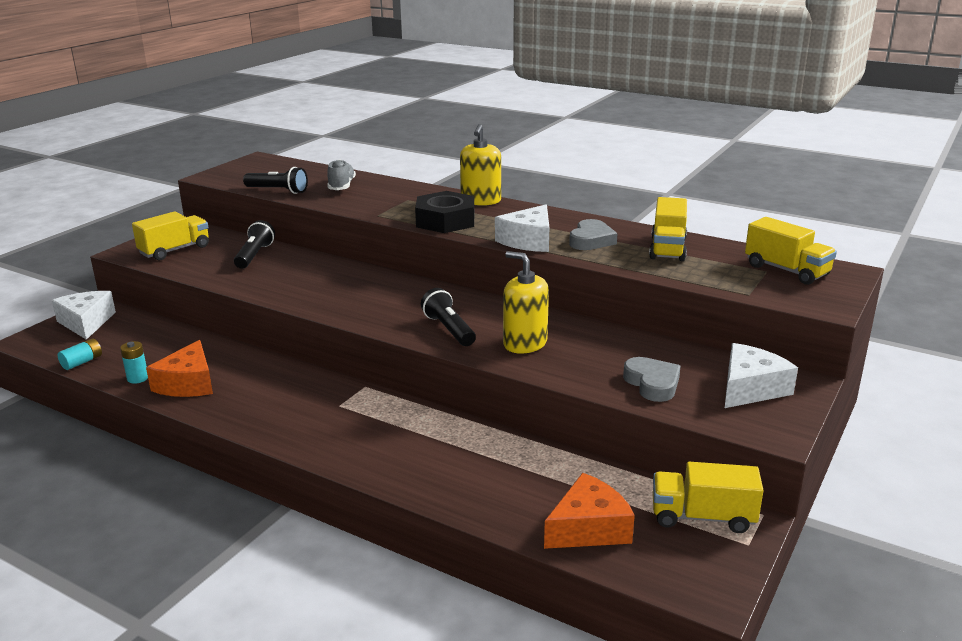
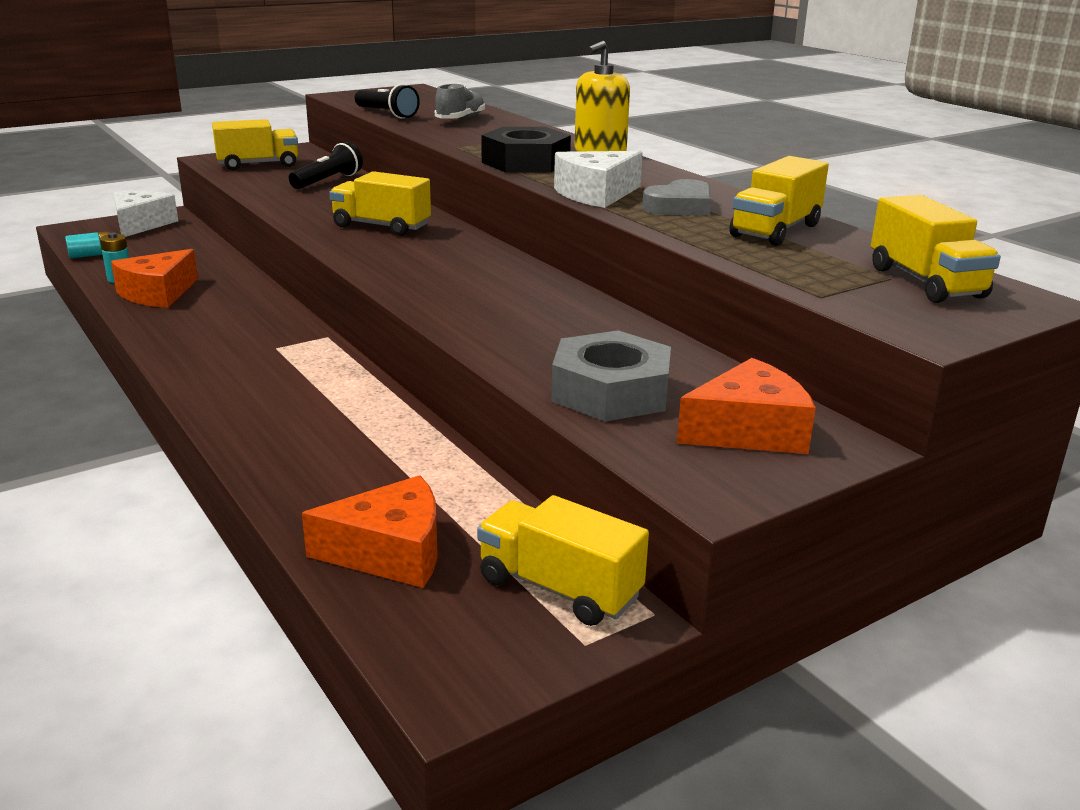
camera: 25 degrees right, 0 degrees up
black flashlight [421,288,476,346] -> none
yellow soap dispenser [503,251,549,354] -> none
grey heart [623,357,681,402] -> grey nut [551,331,671,422]
white cheese [725,343,798,408] -> orange cheese [677,358,816,454]
none -> yellow truck [329,171,431,236]

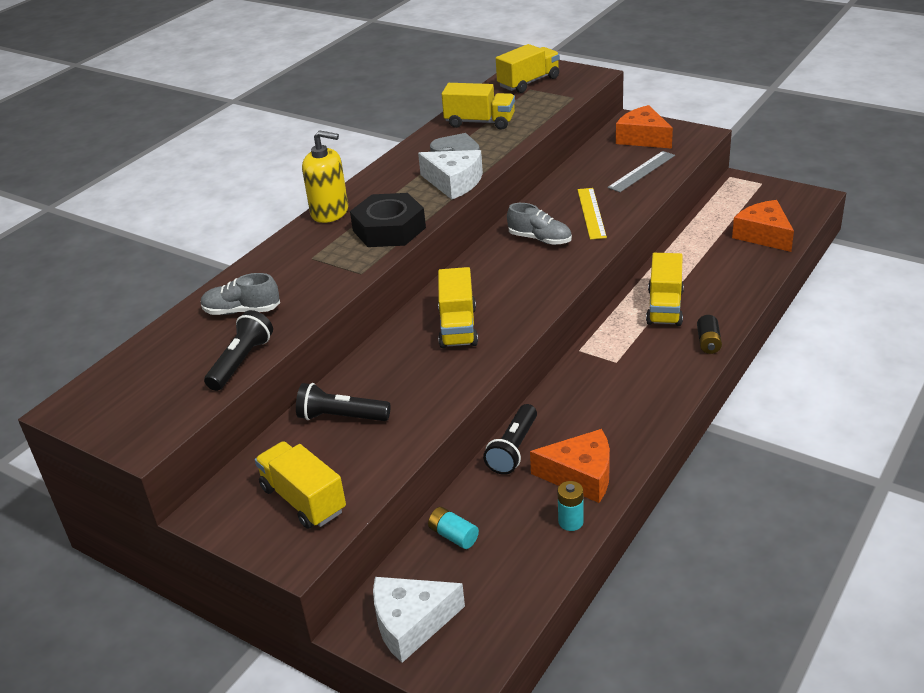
camera: 110 degrees left, 10 degrees up
turquoise battery [65,231,110,259] -> turquoise battery moved to [428,507,479,549]
yellow truck [477,495,649,626] -> yellow truck moved to [646,253,684,326]
grey nut [551,331,671,422] -> grey ruler [607,151,675,192]
none -> black flashlight [483,404,537,475]
none -> grey shoe [507,203,572,245]
none -> yellow ruler [577,188,607,240]
none -> black battery [697,315,722,354]

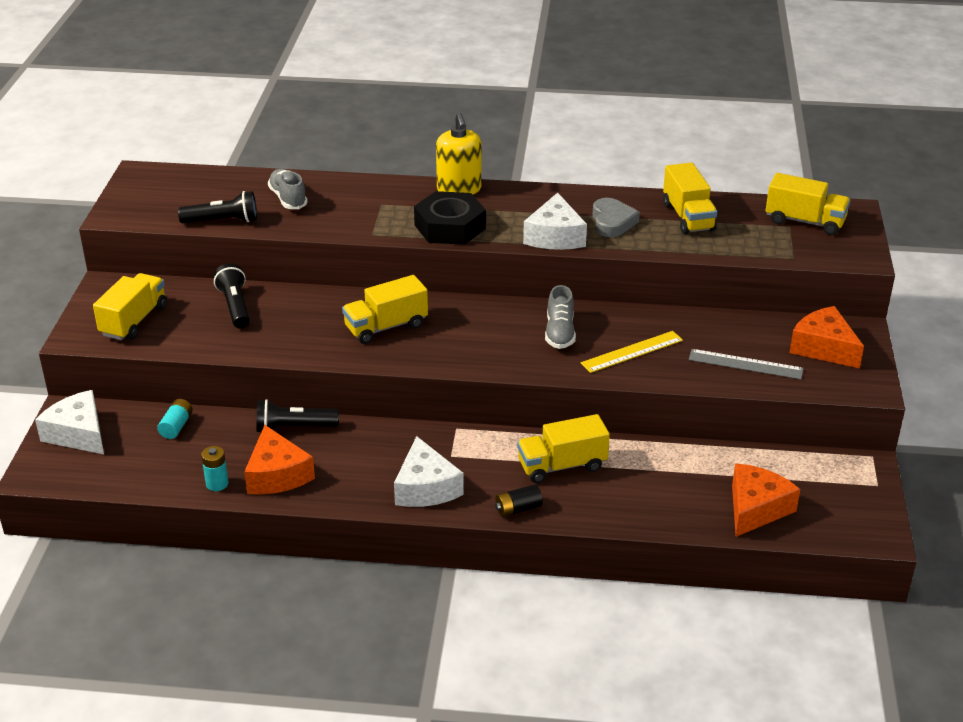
camera: 60 degrees right, 0 degrees up
orange cheese [616,105,673,149] -> orange cheese turned 60 degrees counterclockwise [789,306,864,369]
none -> white cheese [394,436,464,507]

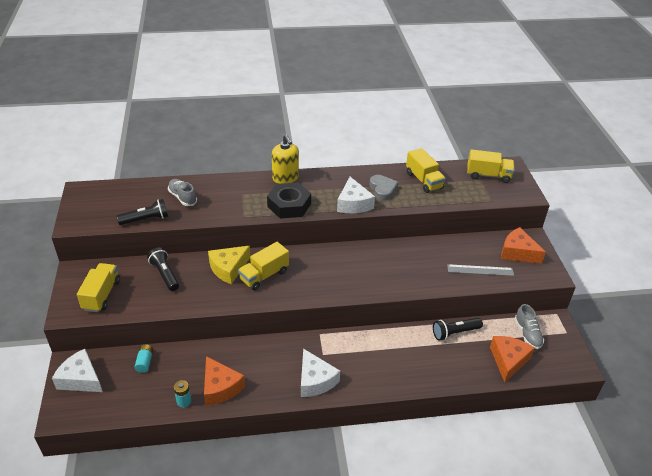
camera: 15 degrees left, 5 degrees up
black flashlight [257,399,339,432] -> black flashlight moved to [433,318,483,341]
black battery [495,484,543,517] -> none
yellow truck [517,414,610,483] -> none
grey shoe [545,285,576,349] -> grey shoe moved to [515,304,544,349]
yellow ruler [581,331,683,373] -> none
none -> yellow cheese [208,246,250,284]

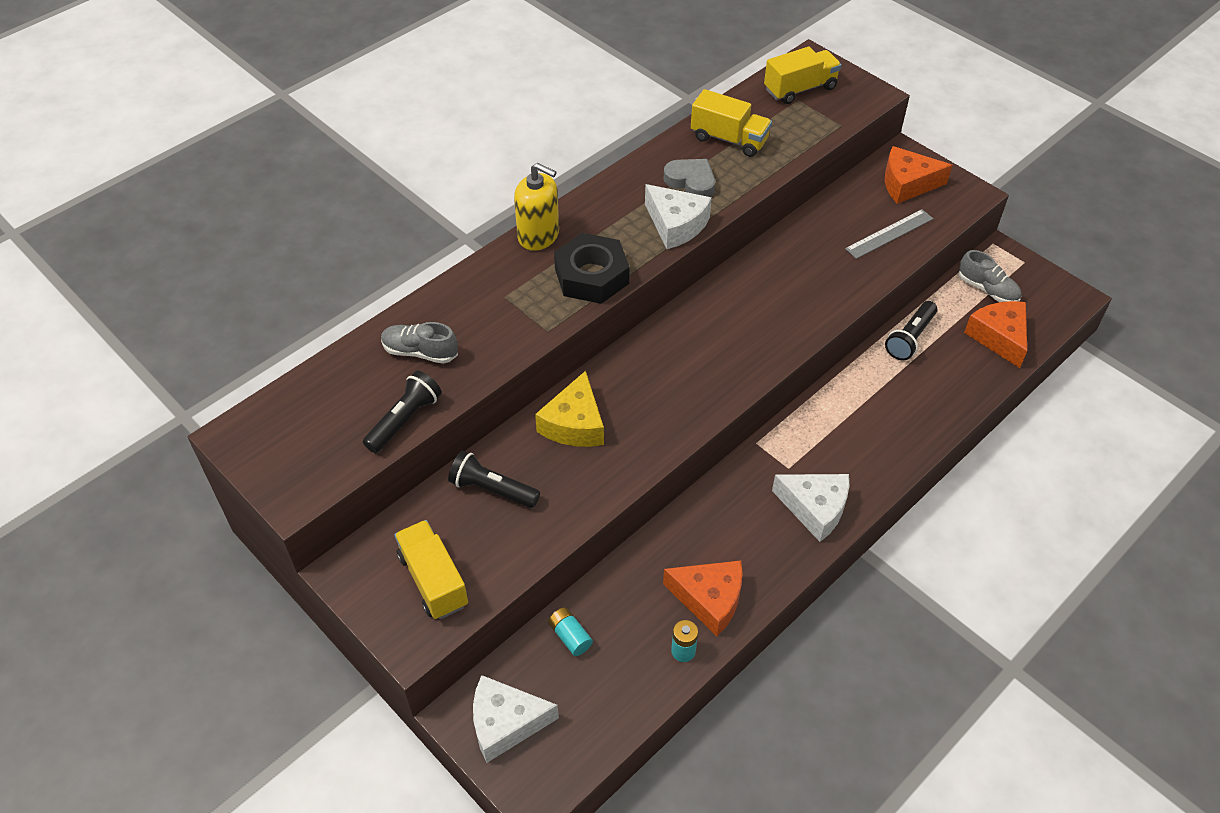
camera: 35 degrees left, 10 degrees up
yellow truck [238,242,289,290] -> none

